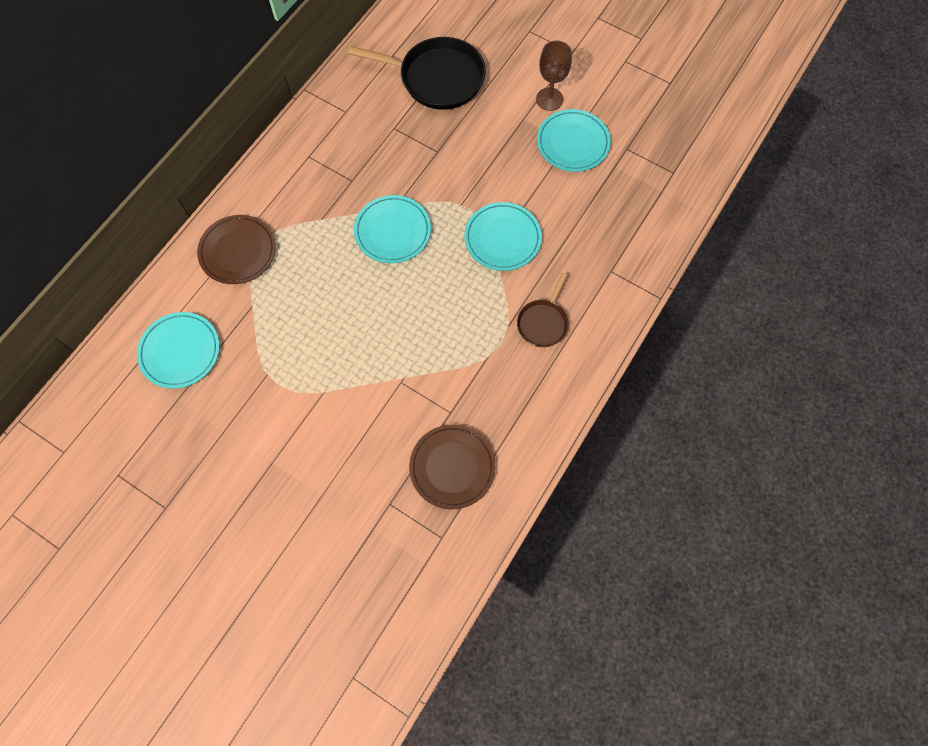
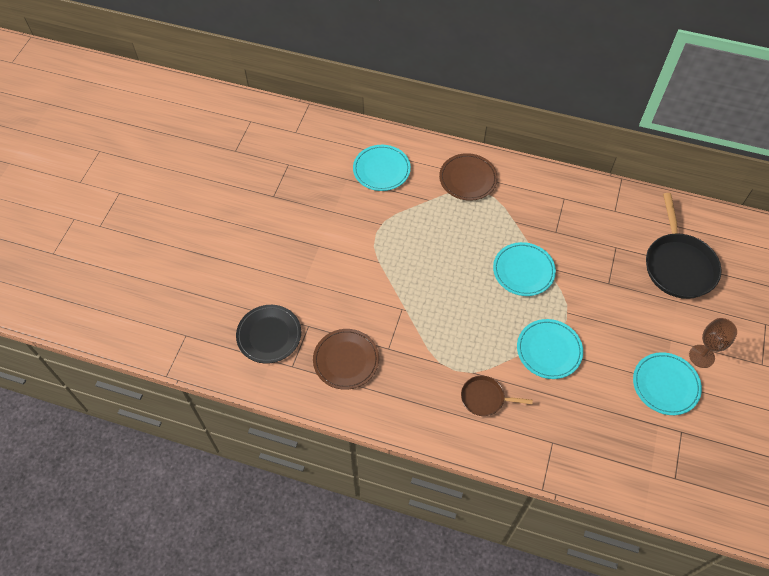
camera: 75 degrees right, 10 degrees down
none -> black plate [236,305,301,363]

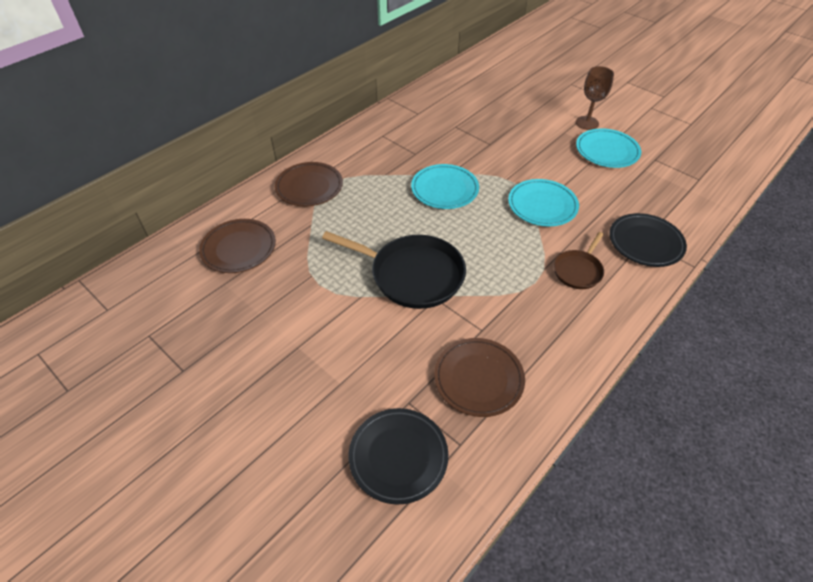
camera: 65 degrees left, 10 degrees down
turquoise plate [353,145,411,191] -> brown plate [199,219,276,273]
black pan [646,193,721,299] -> black pan moved to [322,231,466,309]
none -> black plate [609,213,687,267]

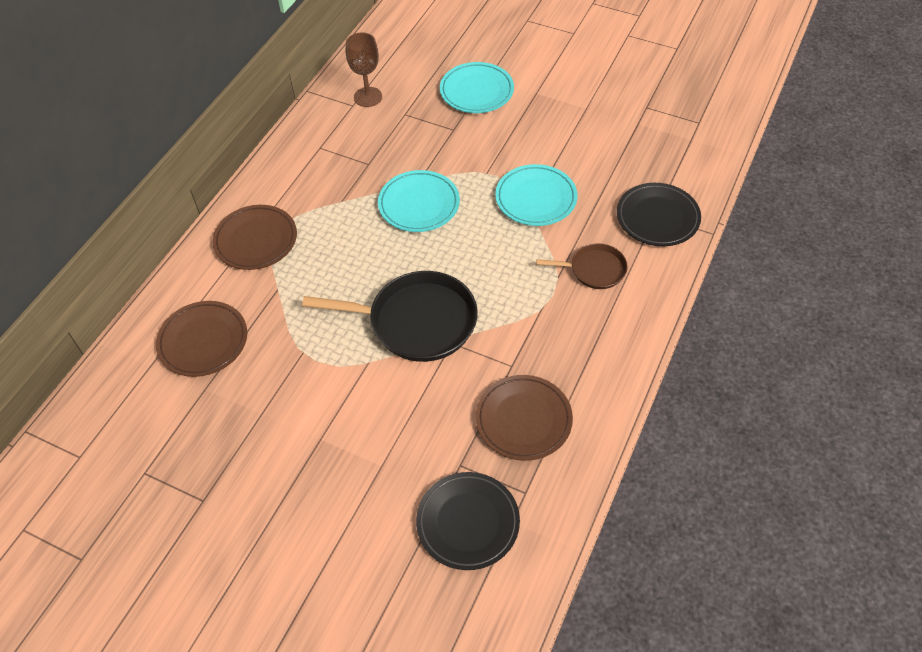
camera: 15 degrees left, 5 degrees up
brown pan [554,232,604,289] -> brown pan turned 105 degrees counterclockwise [536,243,628,289]
brown goblet [576,66,614,130] -> brown goblet moved to [346,32,382,107]
turquoise plate [576,129,641,168] -> turquoise plate moved to [440,62,514,113]

